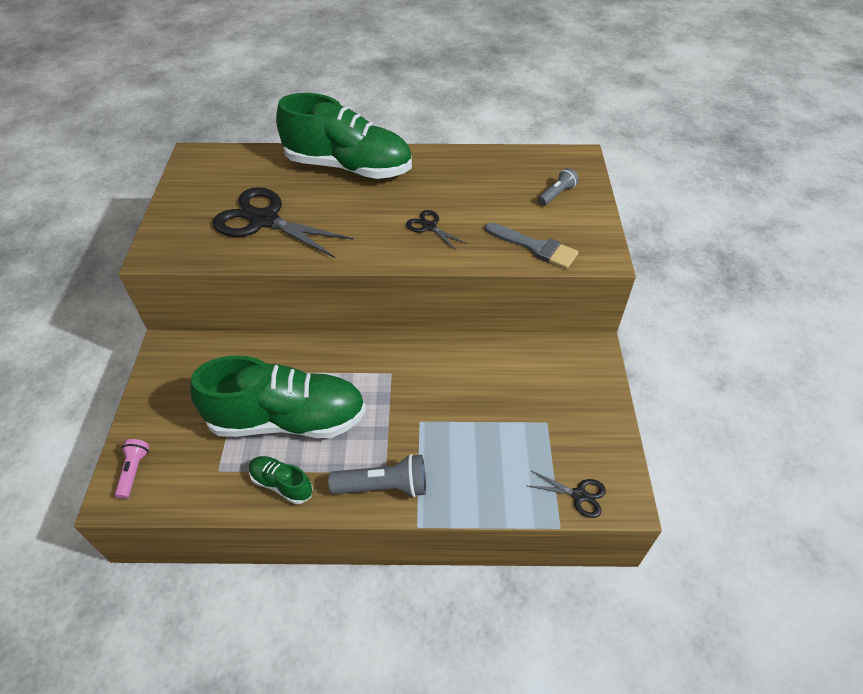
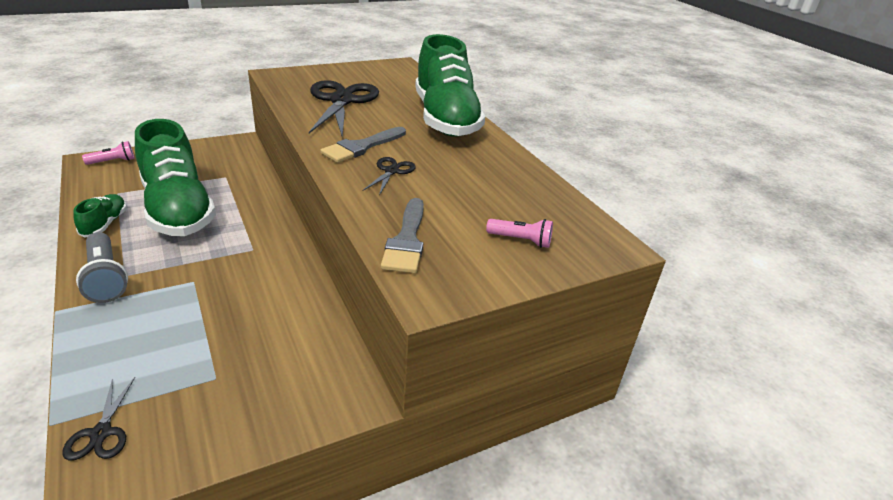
camera: 60 degrees right, 15 degrees down
grey flashlight [538,168,579,206] -> pink flashlight [486,219,553,248]
none -> grey brush [320,127,406,163]

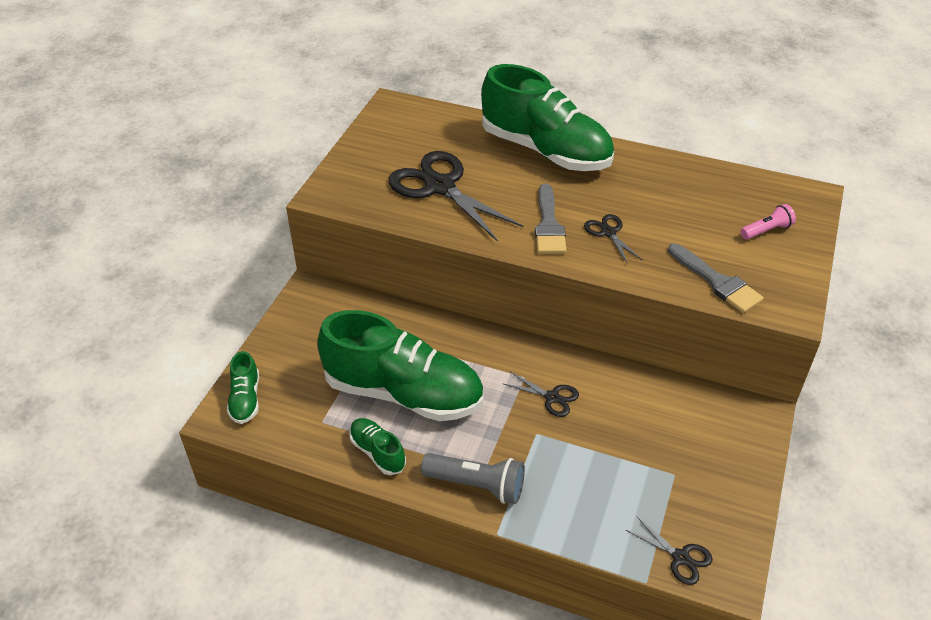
camera: 40 degrees left, 10 degrees up
pink flashlight [82,141,135,165] -> green shoe [227,351,259,424]
none -> black scissors [502,372,579,417]

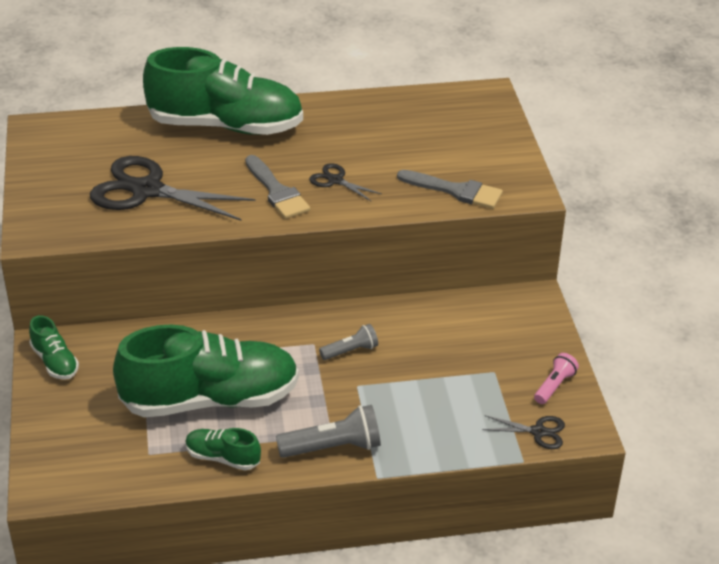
camera: 30 degrees left, 5 degrees down
green shoe [227,351,259,424] -> green shoe moved to [29,315,79,380]
black scissors [502,372,579,417] -> grey flashlight [319,324,378,360]
pink flashlight [740,204,796,240] -> pink flashlight moved to [534,353,579,404]

